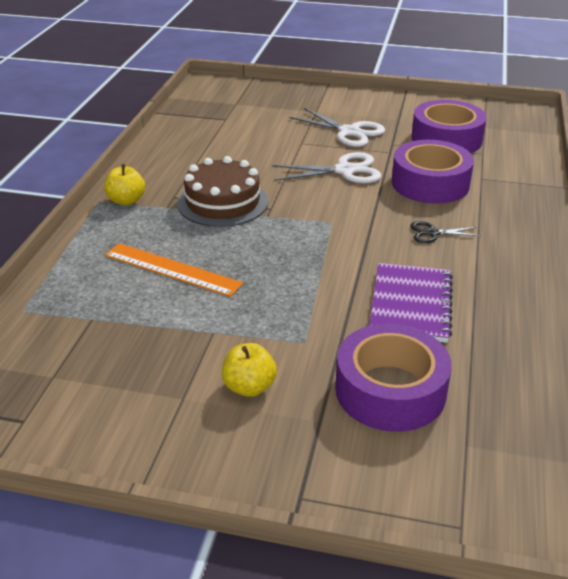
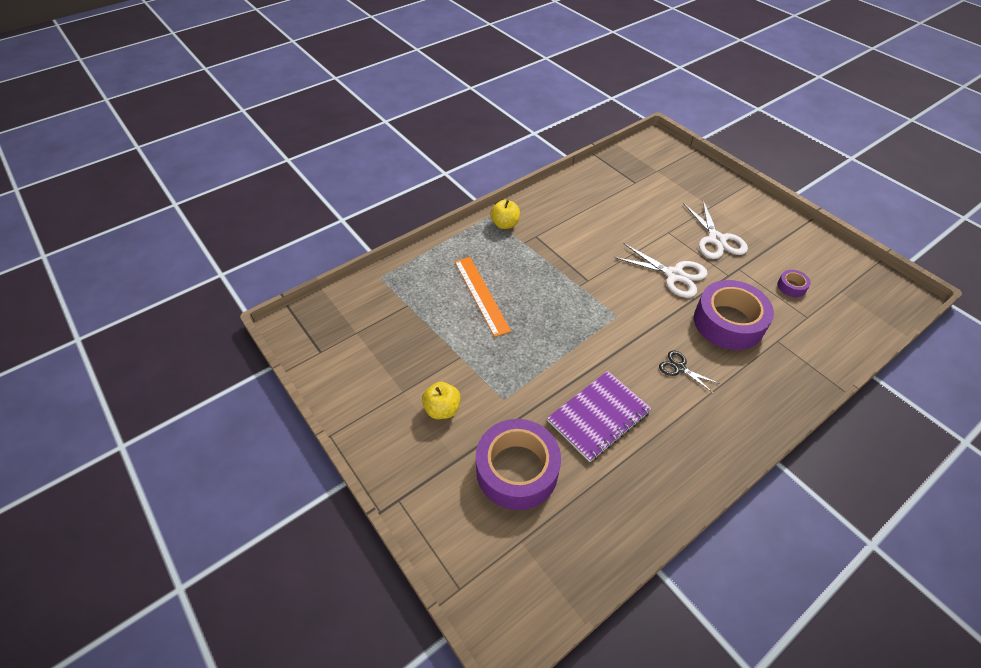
camera: 40 degrees right, 15 degrees up
brown cake [177,156,268,227] -> none
purple tape [411,100,487,153] -> purple tape [777,270,811,297], size x0.42

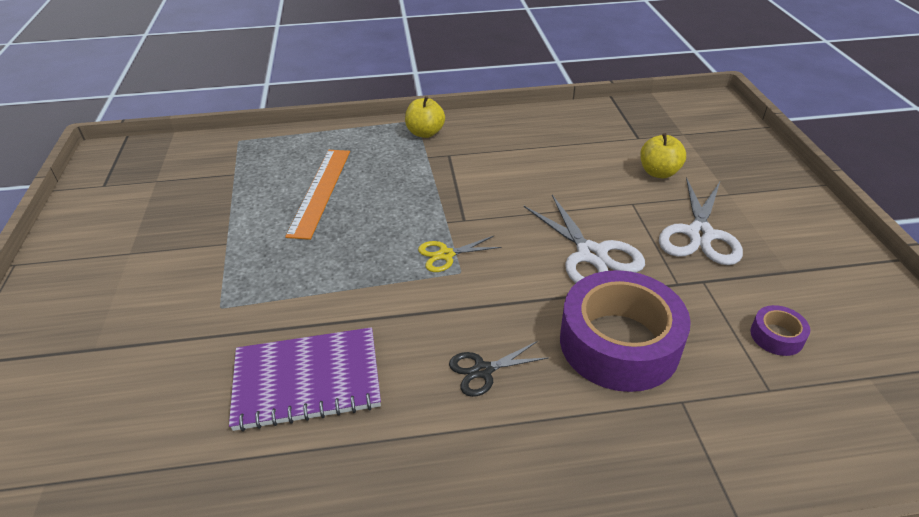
camera: 30 degrees right, 10 degrees down
yellow apple [422,382,461,419] -> yellow apple moved to [640,133,686,178]
purple tape [476,419,561,510] -> none
black scissors [659,351,720,393] -> black scissors turned 90 degrees counterclockwise [449,341,548,397]
none -> yellow scissors [418,236,502,272]

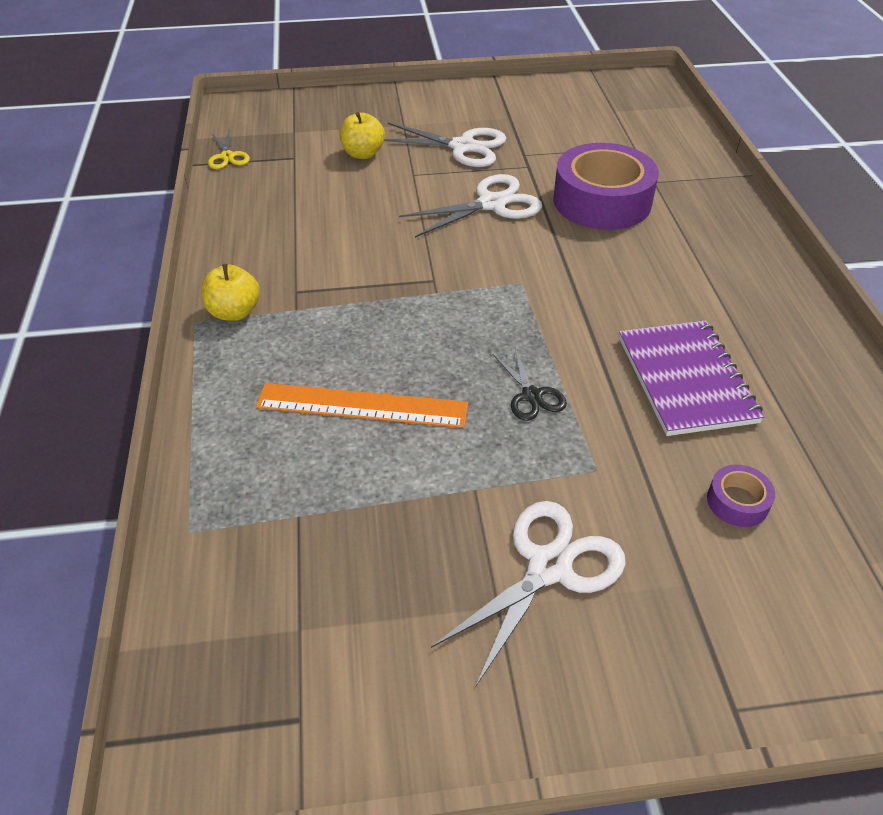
camera: 90 degrees left, 5 degrees up
yellow scissors [418,236,502,272] -> yellow scissors moved to [208,130,250,169]
black scissors [449,341,548,397] -> black scissors moved to [493,348,567,421]
purple tape [750,305,810,356] -> purple tape moved to [707,464,775,527]
none -> white scissors [431,501,626,686]

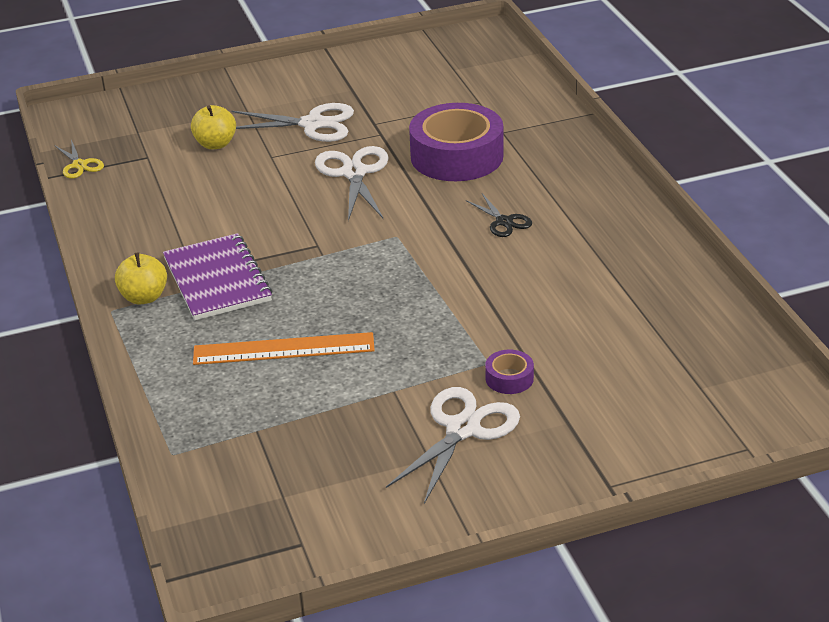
camera: 10 degrees left, 10 degrees down
white scissors [399,174,542,238] -> white scissors turned 60 degrees counterclockwise [315,146,388,221]
black scissors [493,348,567,421] -> black scissors moved to [466,194,532,237]
purple notebook [619,320,765,436] -> purple notebook moved to [163,233,272,320]
purple tape [707,464,775,527] -> purple tape moved to [485,350,534,394]

